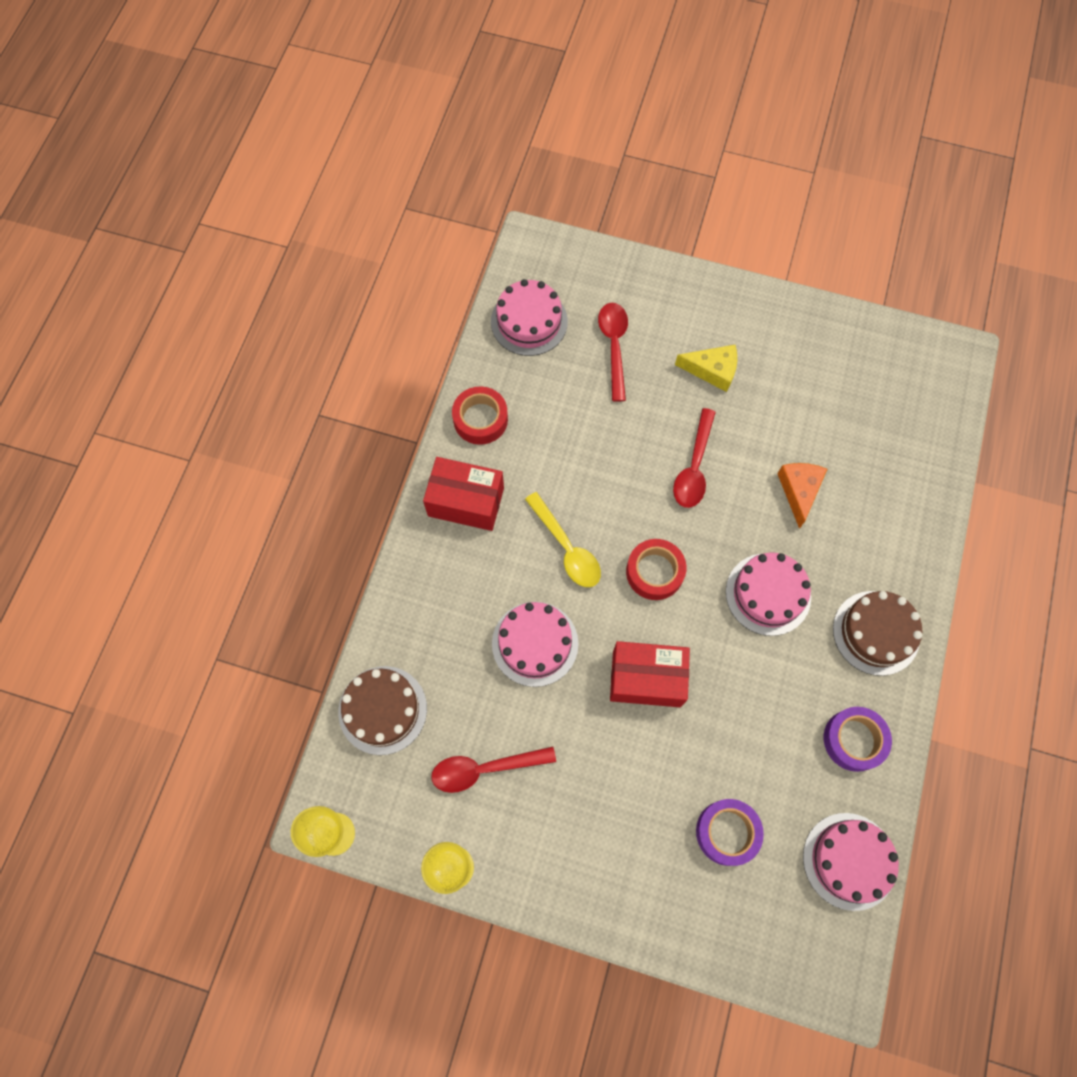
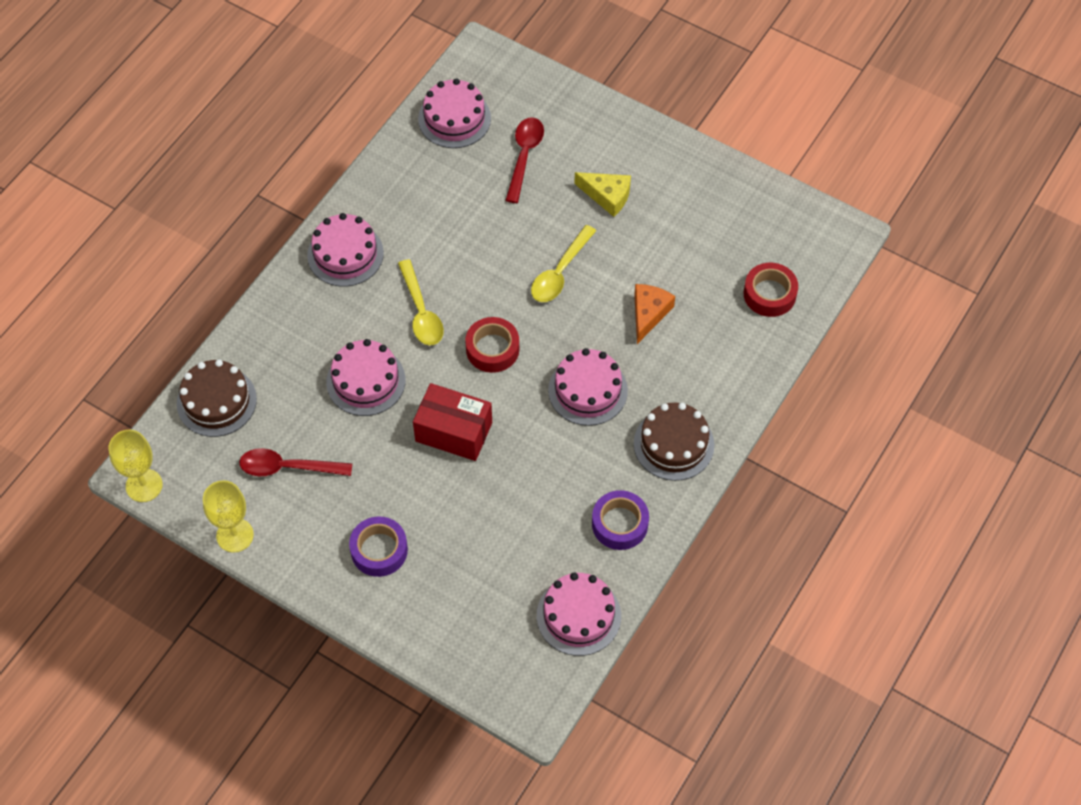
camera: 15 degrees right, 10 degrees down
red box [423,457,504,531] -> pink cake [307,213,384,287]
red tape [452,386,508,445] -> red tape moved to [743,263,798,317]
red spoon [673,408,716,508] -> yellow spoon [531,225,596,302]
purple tape [696,799,764,866] -> purple tape moved to [349,517,408,577]

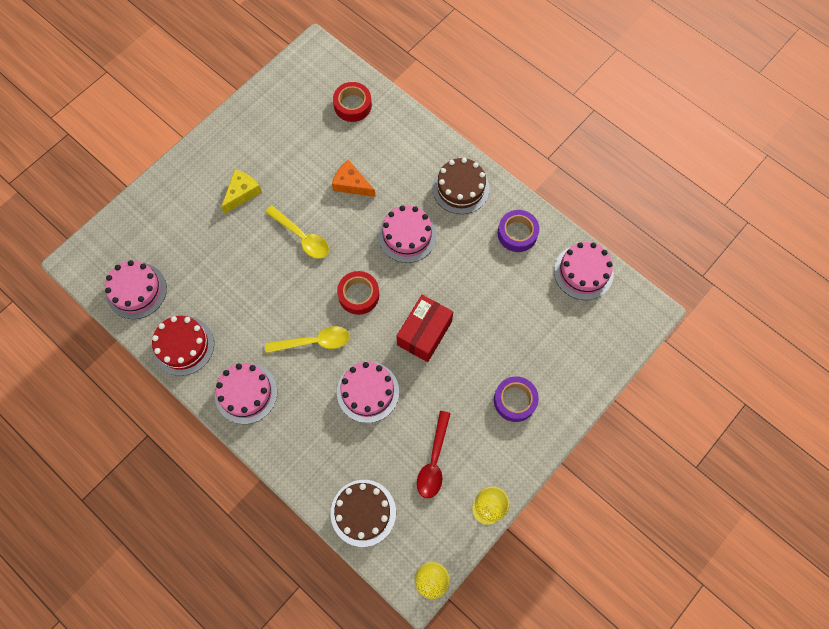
camera: 80 degrees left, 10 degrees up
red spoon [505,118,544,203] -> none
none -> red cake [152,316,214,376]

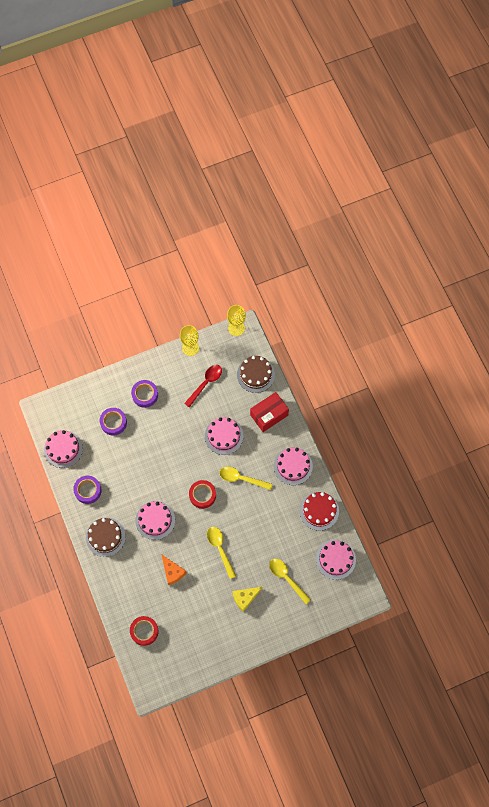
camera: 155 degrees left, 0 degrees up
red box [397,295,453,362] -> red box moved to [250,392,289,432]
none -> purple tape [100,408,127,436]
none -> yellow spoon [269,559,311,604]

